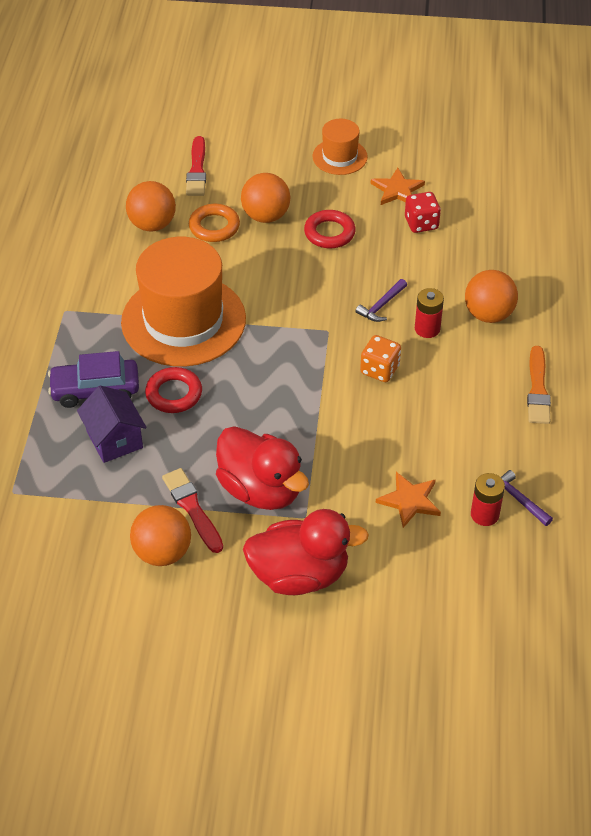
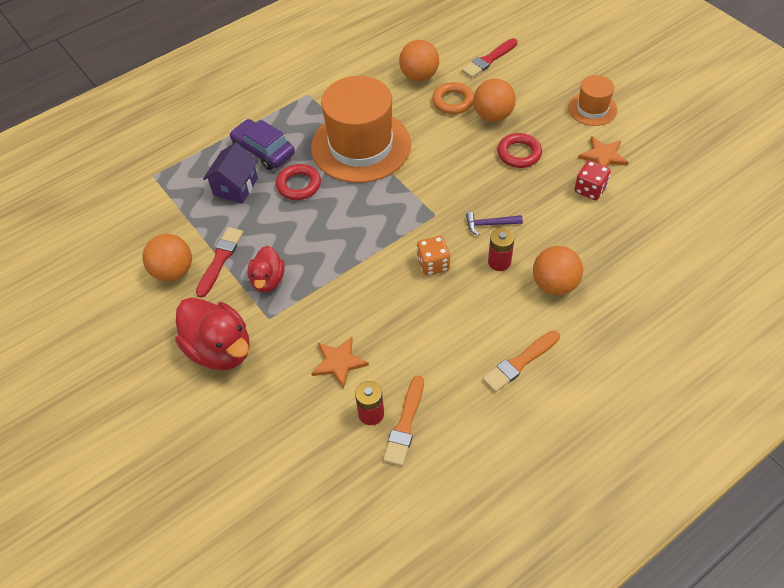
camera: 50 degrees right, 5 degrees up
red duck [216,426,309,510] -> red duck [247,246,285,293], size x0.59
purple hammer [501,470,553,526] -> orange brush [383,376,424,466]

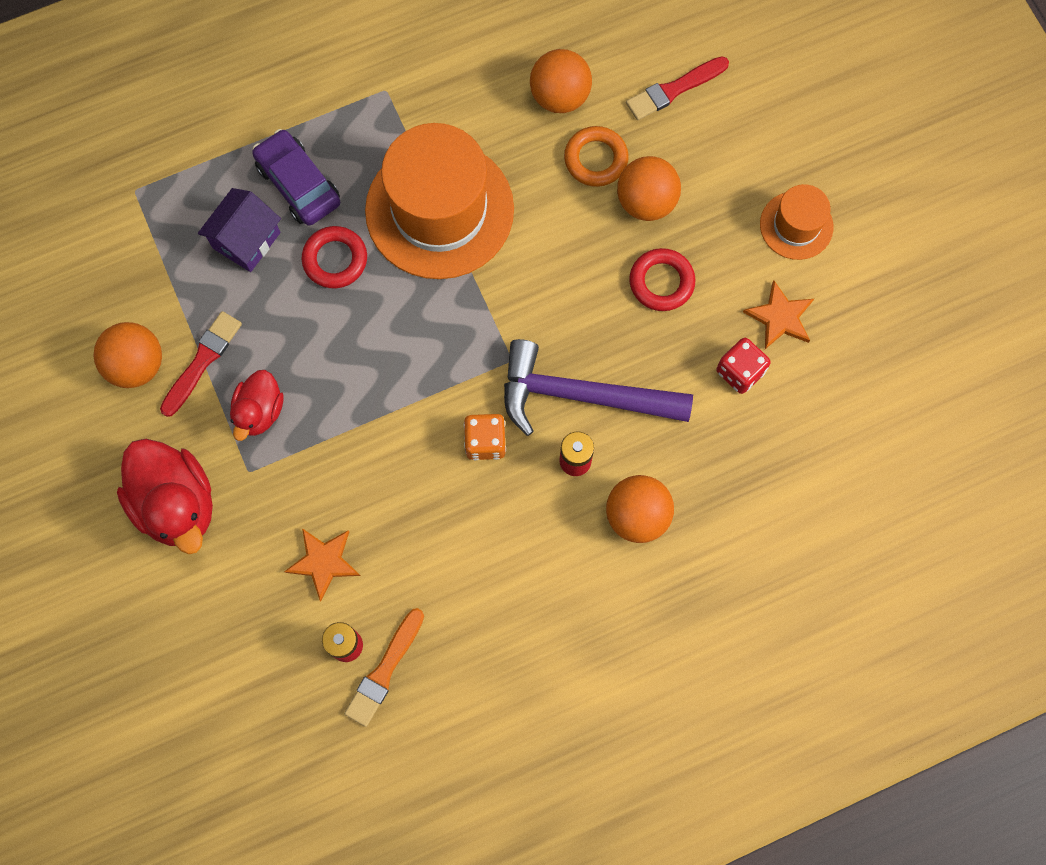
camera: 10 degrees right, 20 degrees up
purple hammer [466,212,523,236] -> purple hammer [504,339,693,436], size x2.39
orange brush [483,330,560,392] -> none

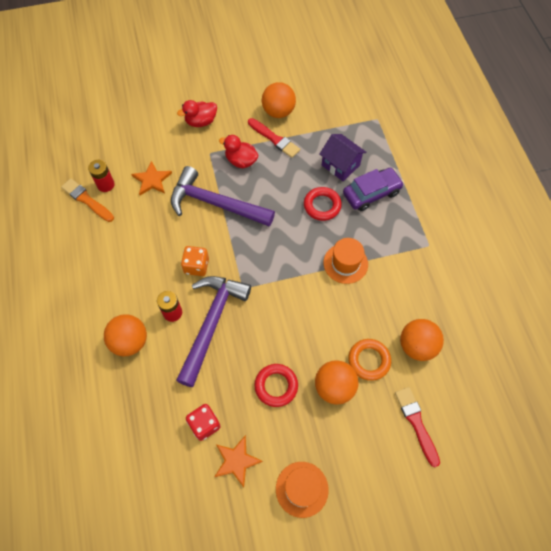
camera: 100 degrees right, 10 degrees down
red duck [117,439,213,554] -> red duck [177,100,217,127], size x0.59
orange hat [365,123,514,279] -> orange hat [323,238,368,284], size x0.49
none -> purple hammer [171,166,275,227]

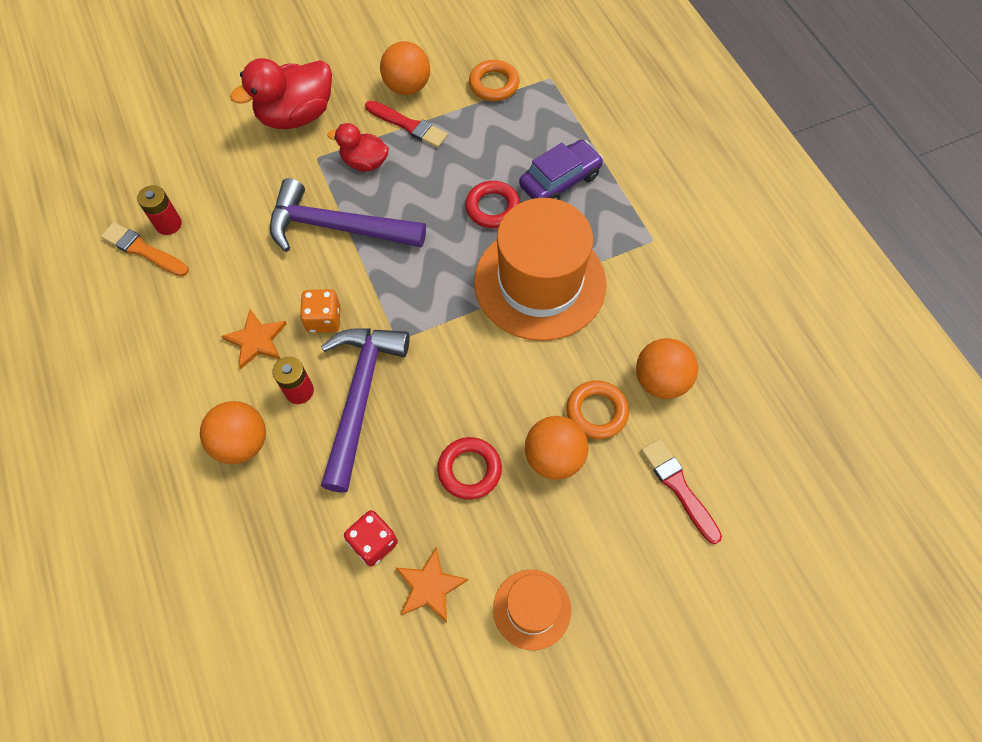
camera: 10 degrees left, 0 degrees up
orange star [131,161,172,195] -> orange star moved to [221,309,287,369]
red duck [177,100,217,127] -> red duck [230,58,332,129], size x1.69
purple house [320,134,366,181] -> none
orange hat [323,238,368,284] -> orange hat [474,198,606,341], size x2.03
none -> orange ring [469,60,520,101]

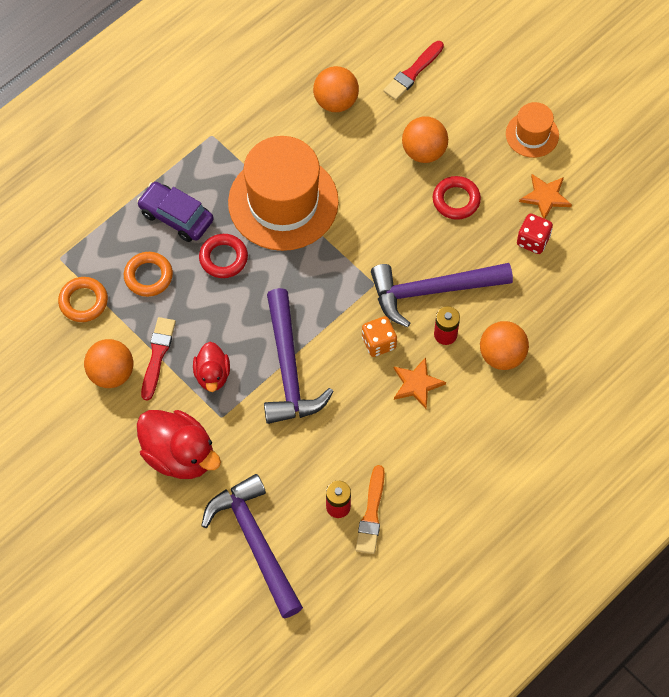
camera: 110 degrees left, 0 degrees up
orange ring [566,380,629,439] -> orange ring moved to [124,252,173,297]
none -> purple hammer [201,474,303,619]

